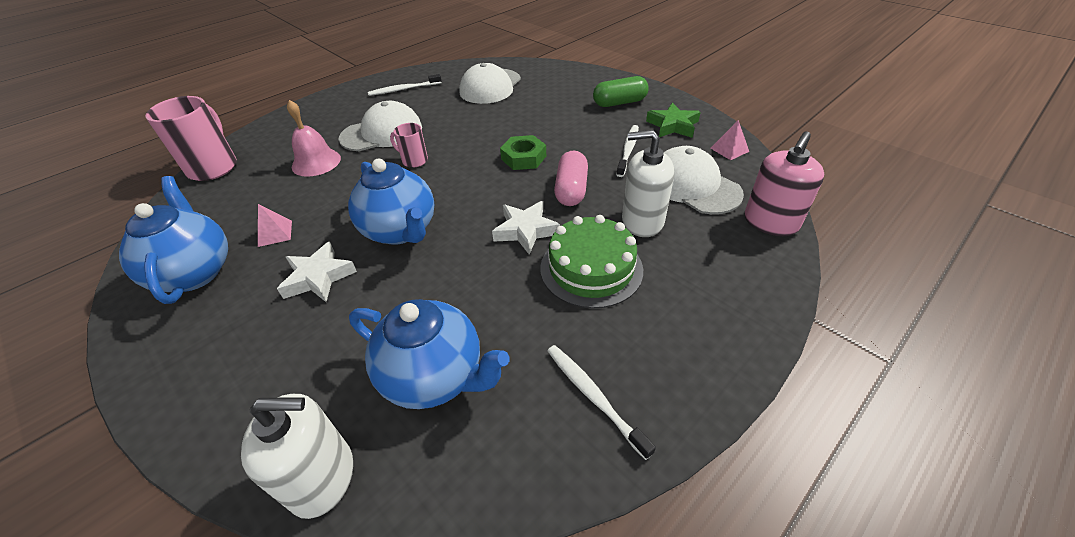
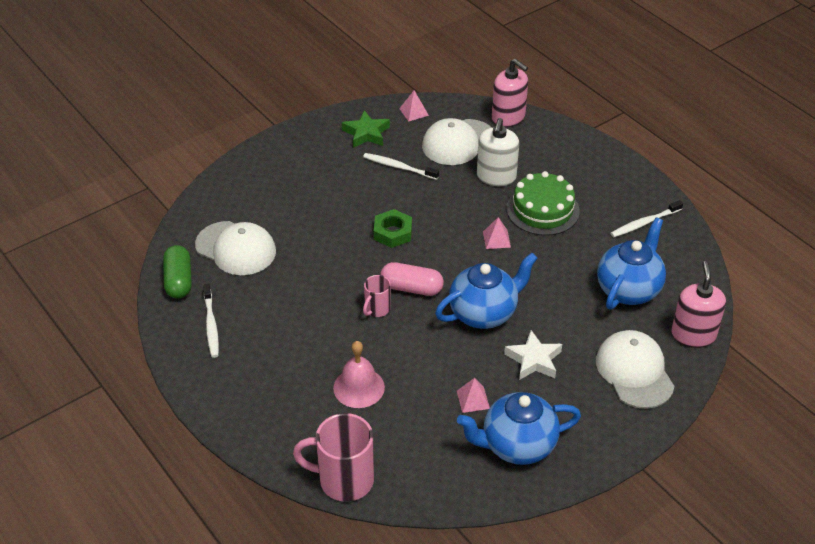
camera: 85 degrees left, 0 degrees up
white soap dispenser [241,394,353,519] -> pink soap dispenser [671,261,726,348]
white cap [339,101,422,151] -> white cap moved to [596,330,675,409]
white star [492,201,560,255] -> pink pyramid [483,217,511,249]
pink capsule [554,151,588,206] -> pink capsule moved to [380,262,444,296]
green capsule [593,76,649,107] -> green capsule moved to [163,245,192,298]

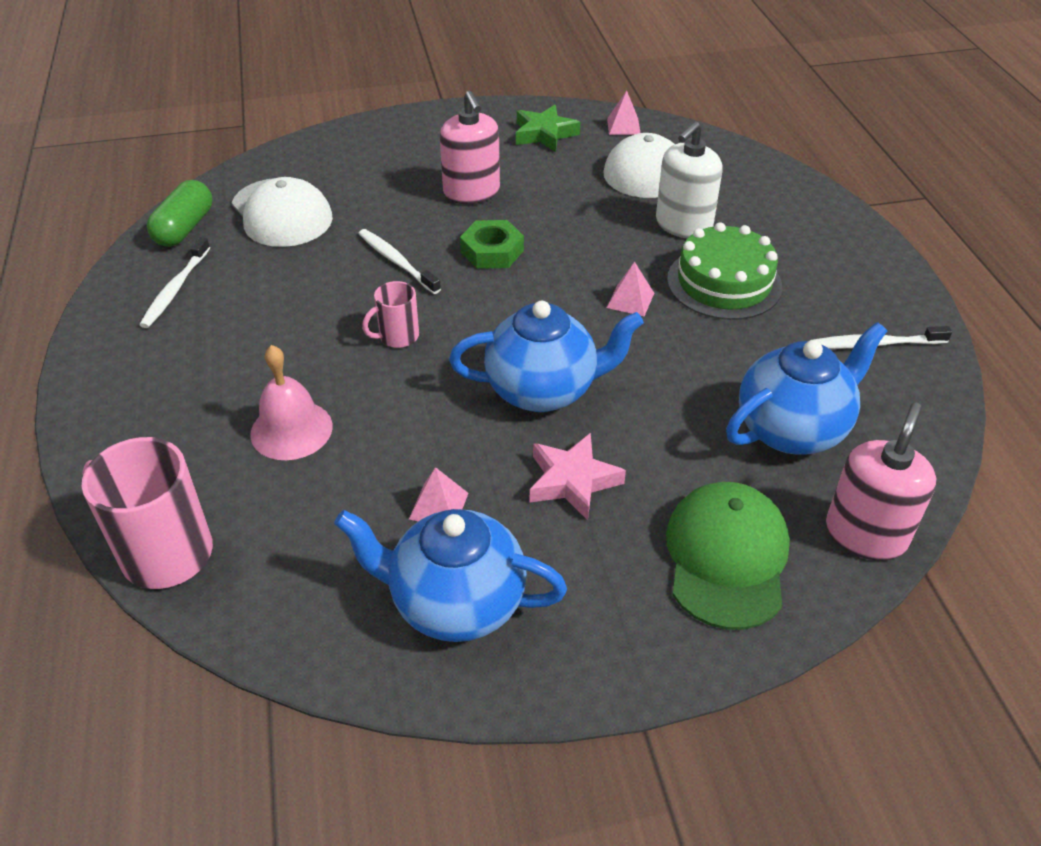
camera: 25 degrees right, 0 degrees up
white toothbrush [363,153,439,180] -> white toothbrush moved to [358,229,441,294]
pink capsule [380,262,444,296] -> none
pink soap dispenser [492,59,528,128] -> pink soap dispenser moved to [440,91,500,204]
white star [504,330,562,380] -> pink star [530,433,626,520]
white cap [596,330,675,409] -> green cap [666,482,790,630]

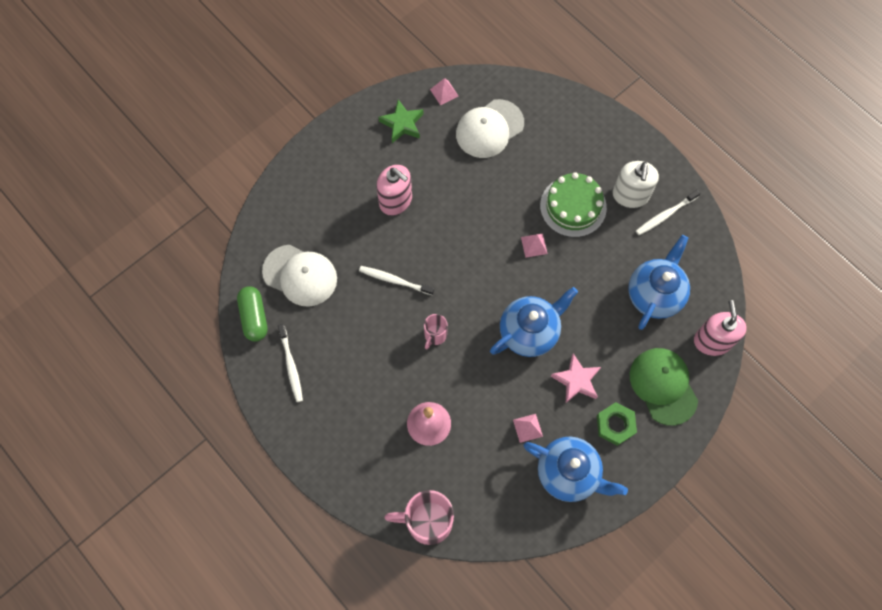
camera: 30 degrees left, 25 degrees up
blue teapot [334,509,567,642] -> blue teapot turned 135 degrees counterclockwise [524,436,628,502]
green nut [460,220,524,269] -> green nut moved to [597,402,637,446]
white soap dispenser [656,121,723,238] -> white soap dispenser moved to [613,161,659,208]

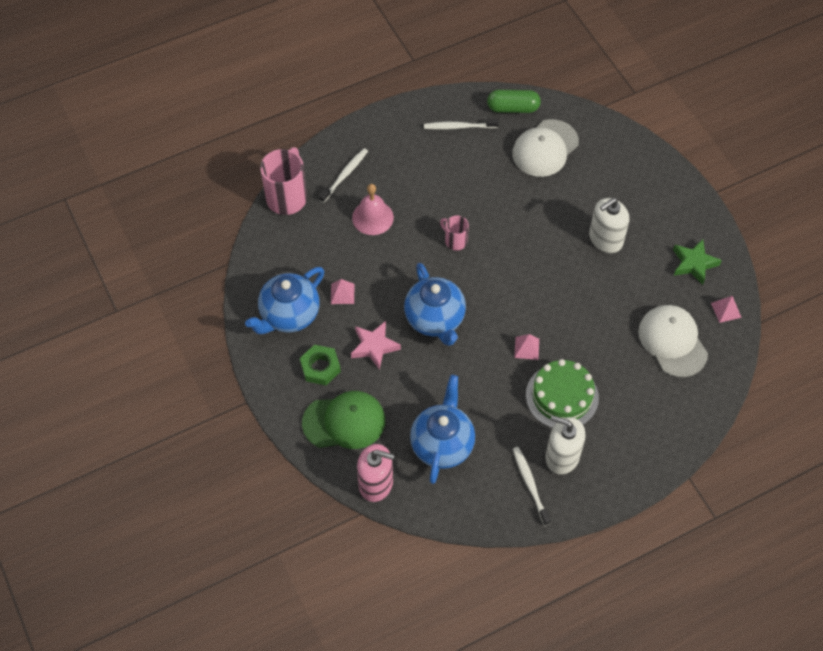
camera: 105 degrees right, 10 degrees down
white toothbrush [359,266,434,295] -> white toothbrush moved to [319,148,368,203]
pink soap dispenser [376,165,412,216] -> white soap dispenser [589,198,630,253]
blue teapot [628,235,690,330] -> blue teapot turned 120 degrees counterclockwise [410,375,475,484]

